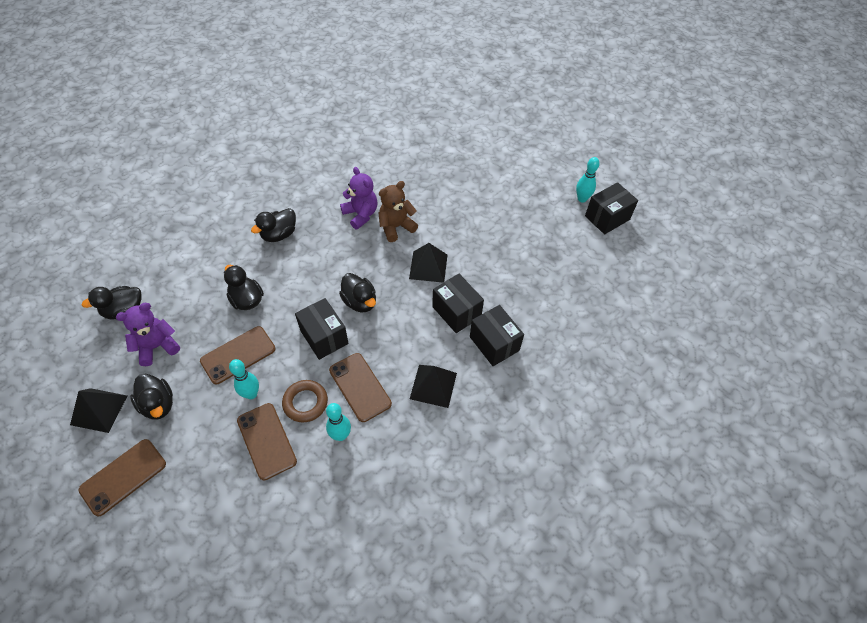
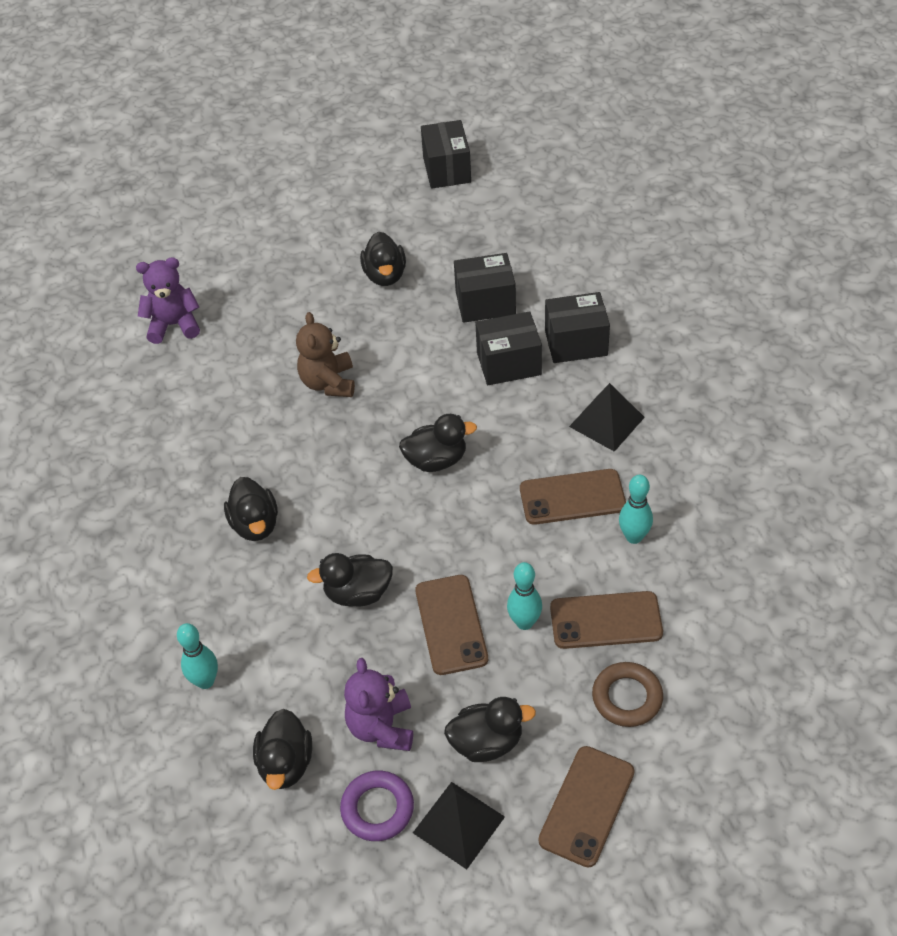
camera: 60 degrees left, 5 degrees down
brown phone [78,439,166,517] -> brown phone turned 45 degrees clockwise [539,746,635,868]
brown ring [282,380,328,422] -> brown ring moved to [592,662,663,727]
black box [295,298,349,360] -> black box moved to [454,253,516,323]
purple teddy bear [340,167,378,230] -> purple teddy bear moved to [136,257,200,344]
black pyramid [409,243,447,283] -> none
turquoise bowling pin [576,157,599,203] -> turquoise bowling pin moved to [177,623,218,689]
none -> purple ring [340,771,414,841]
none -> black duck [360,232,406,286]

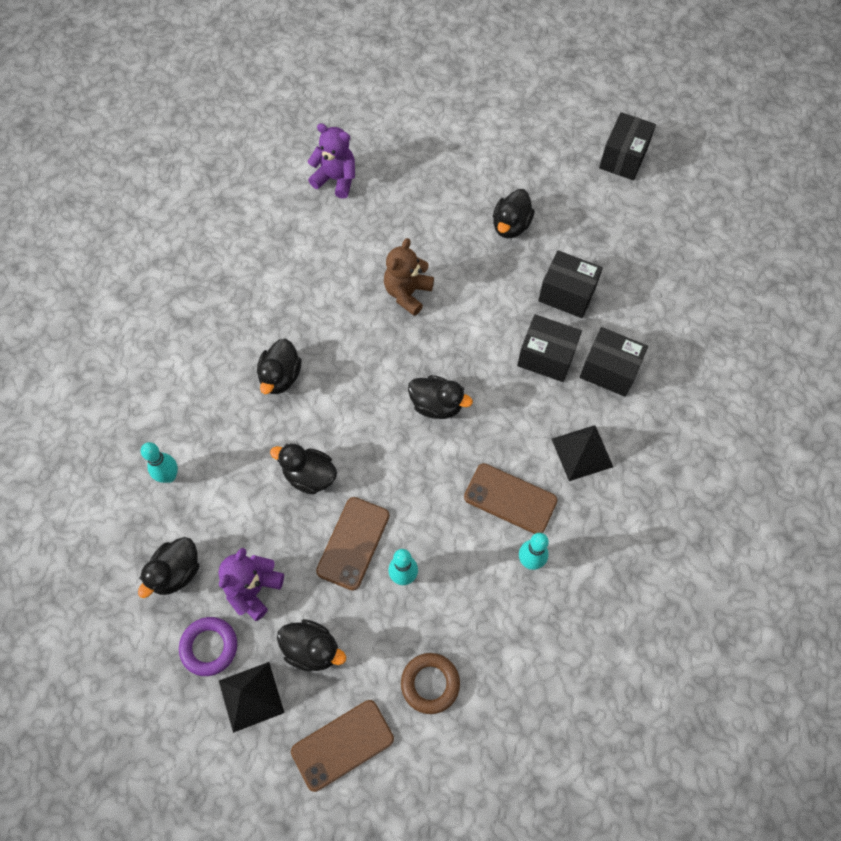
camera: 30 degrees right, 15 degrees up
brown phone [550,591,663,649] -> none

